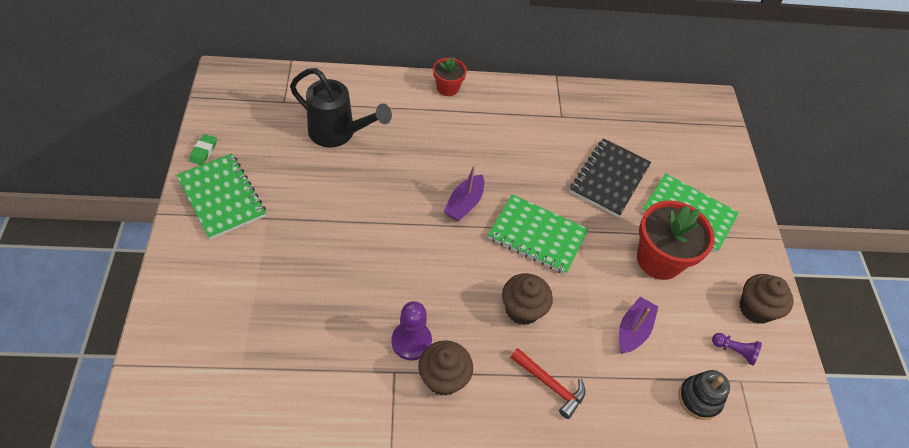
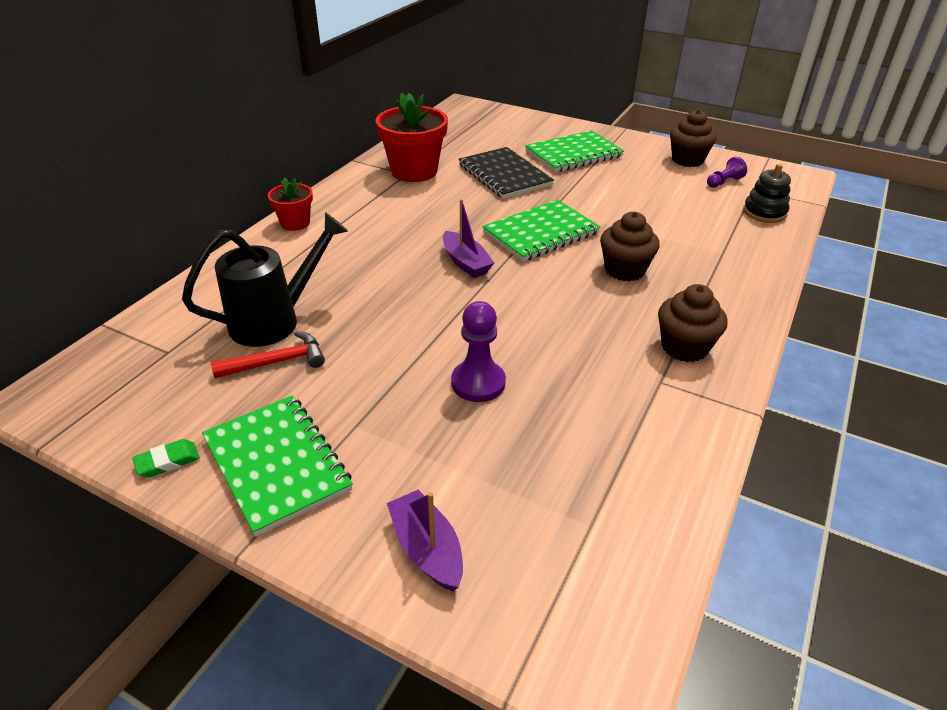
camera: 55 degrees left, 15 degrees down
green notebook [176,154,266,240] -> green notebook turned 60 degrees clockwise [202,395,353,537]
green eraser [189,134,217,165] -> green eraser turned 75 degrees counterclockwise [132,439,200,477]
purple pawn [391,301,432,360] -> purple pawn moved to [451,301,506,402]
red hammer [510,348,585,419] -> red hammer moved to [211,331,325,378]
purple boat [619,297,658,354] -> purple boat moved to [387,490,463,591]
red flower pot [637,200,715,280] -> red flower pot moved to [376,93,448,182]

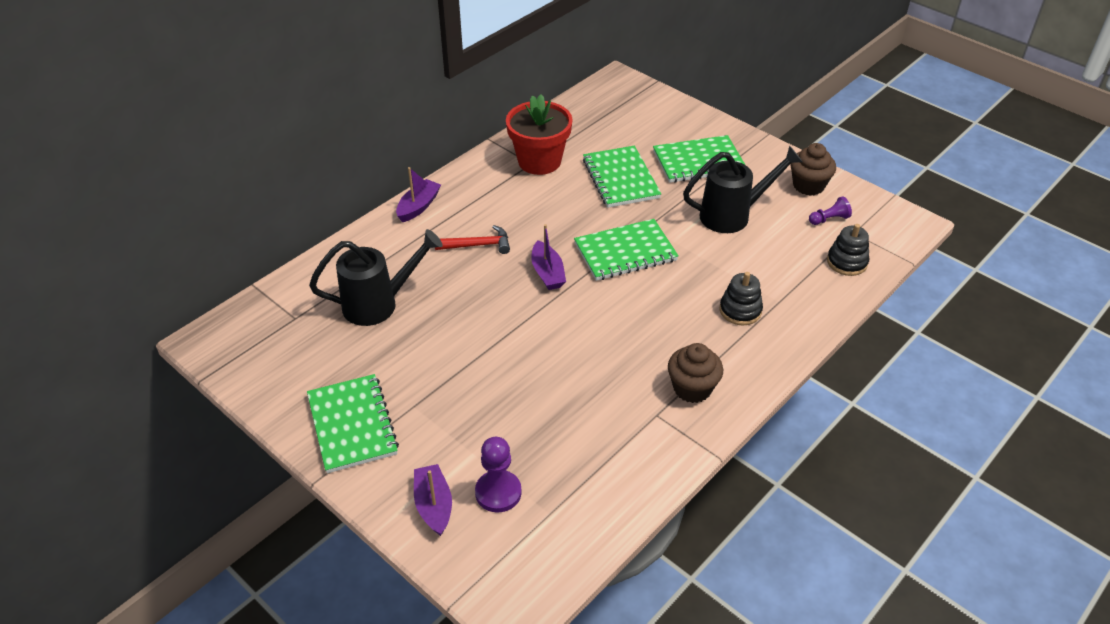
camera: 15 degrees right, 5 degrees up
green eraser [132,439,200,477] -> none
red hammer [211,331,325,378] -> red hammer moved to [435,225,510,254]
red flower pot [268,177,313,231] -> purple boat [396,167,441,222]
purple pawn [451,301,506,402] -> purple pawn moved to [475,437,522,513]
black notebook [459,147,554,199] -> green notebook [583,146,661,208]
brown cupcake [600,212,660,281] -> none
none -> black watering can [683,146,803,233]
none -> black stacking toy [720,272,763,325]

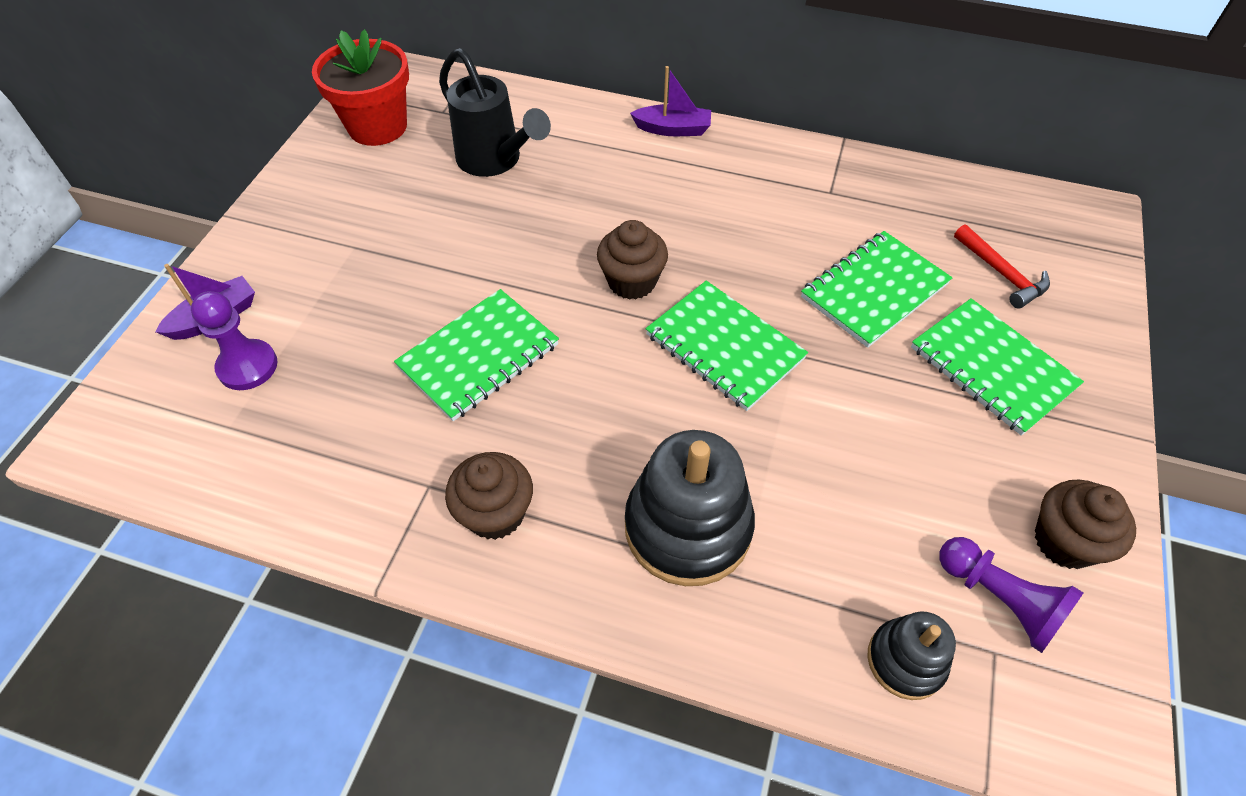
camera: 65 degrees right, 10 degrees up
green notebook [307,374,399,473] -> green notebook moved to [394,289,559,421]
red hammer [435,225,510,254] -> red hammer moved to [954,225,1050,309]
red flower pot [506,94,573,175] -> red flower pot moved to [312,29,409,146]
purple boat [531,224,566,290] -> brown cupcake [597,220,668,300]
black watering can [683,146,803,233] -> none
black stacking toy [720,272,763,325] -> black stacking toy [625,430,755,586], size x1.81
purple pawn [809,196,852,225] -> purple pawn [939,537,1084,653], size x1.61

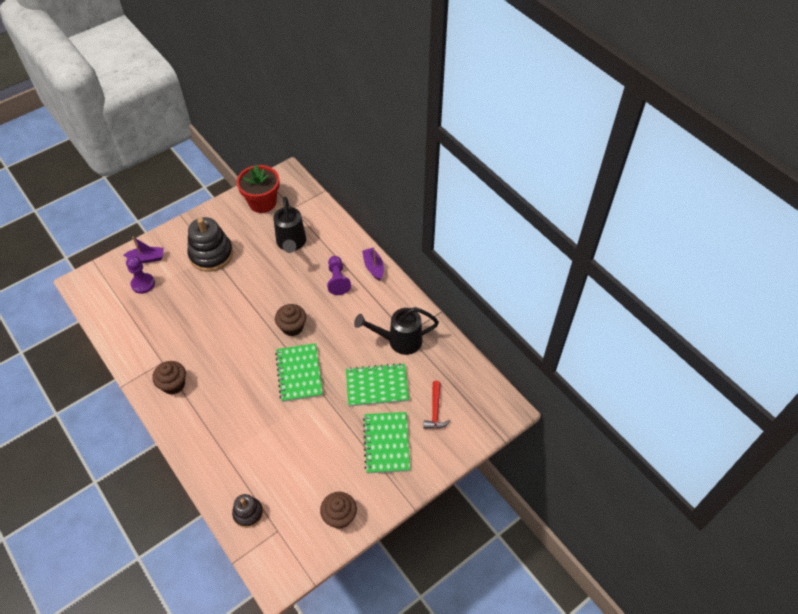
camera: 35 degrees right, 0 degrees up
green notebook [394,289,559,421] -> none
black stacking toy [625,430,755,586] -> black stacking toy moved to [187,217,233,272]
purple boat [630,66,711,136] -> purple boat turned 150 degrees counterclockwise [362,248,384,281]
purple pawn [939,537,1084,653] -> purple pawn moved to [327,256,351,295]
none -> black watering can [354,307,439,355]

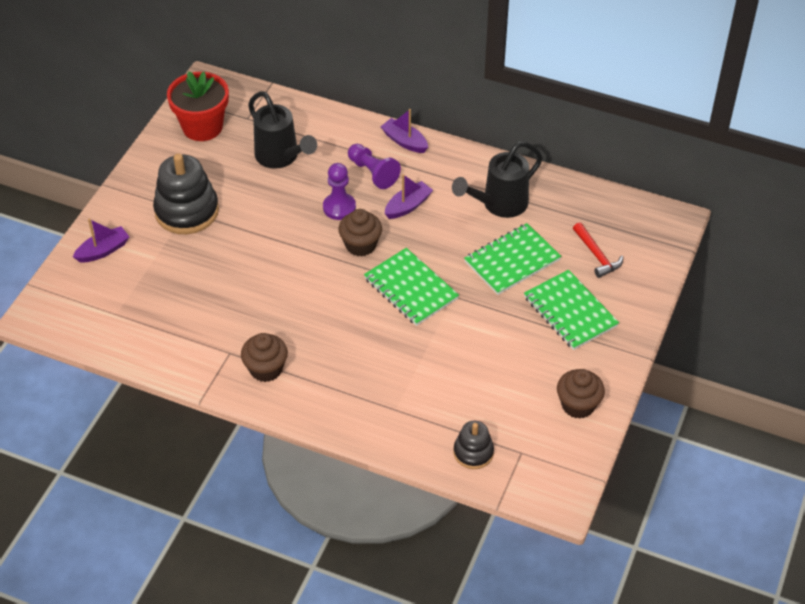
camera: 30 degrees left, 5 degrees down
purple pawn [126,256,155,294] -> purple pawn moved to [323,163,356,220]
none -> purple boat [385,174,433,219]

